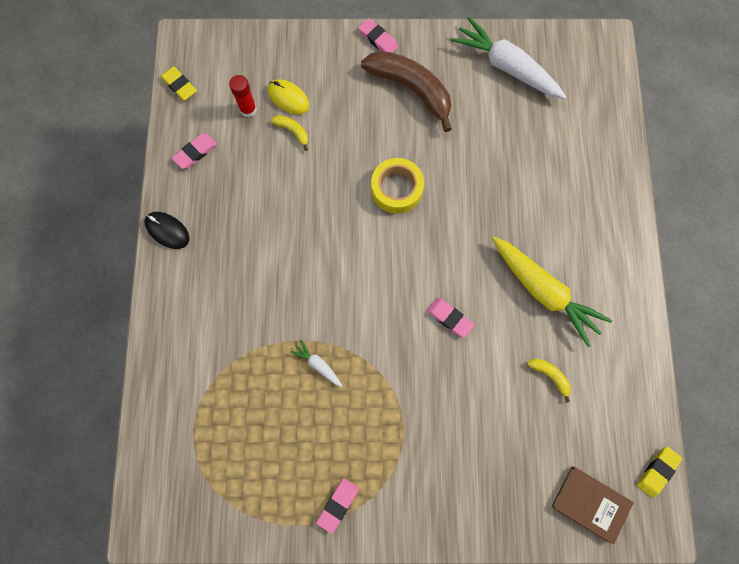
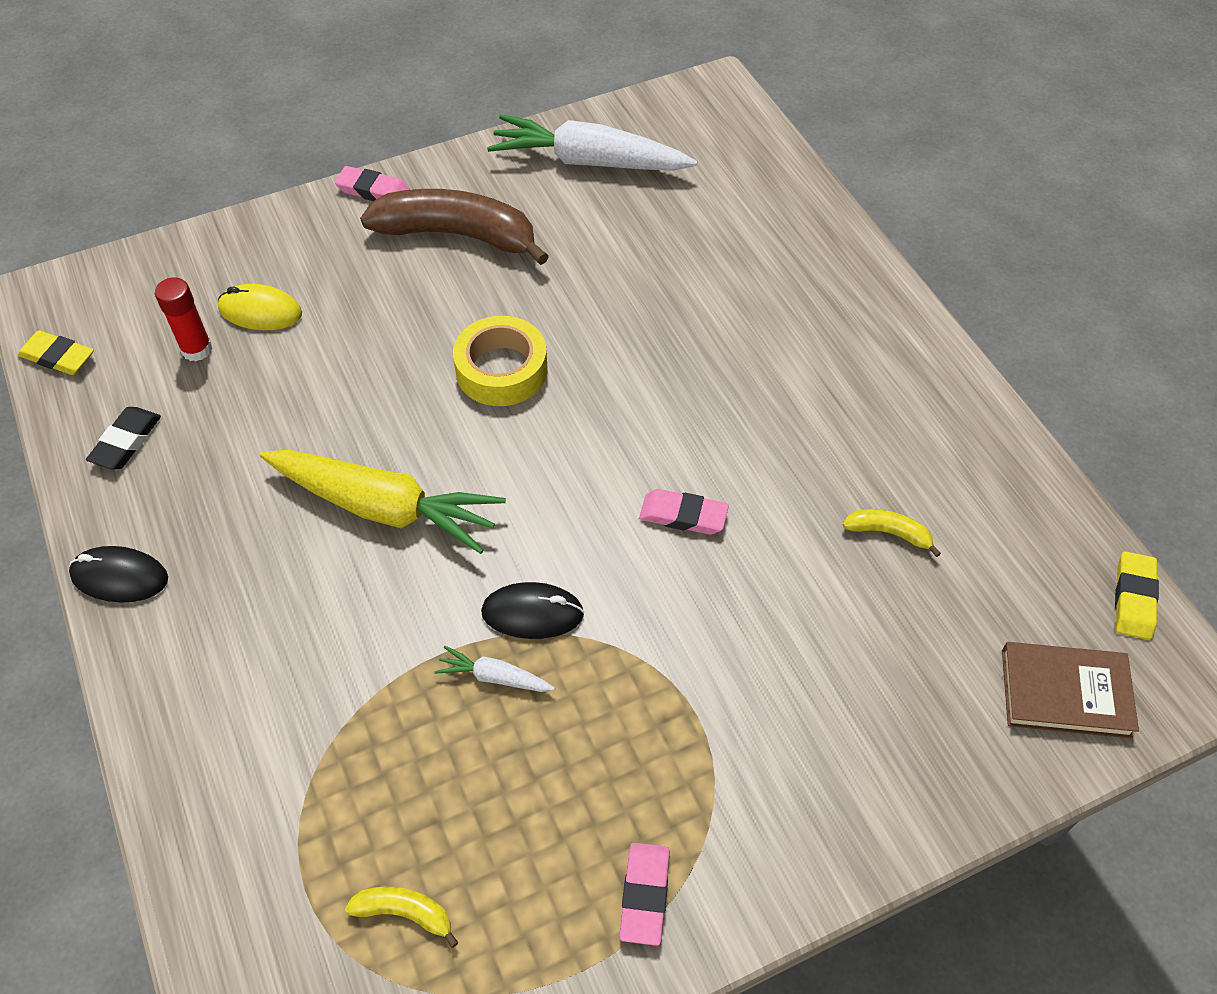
camera: 25 degrees left, 20 degrees down
pink eraser [172,134,217,169] -> black eraser [86,407,161,470]
yellow banana [271,115,308,151] -> yellow banana moved to [345,887,459,948]
yellow carrot [492,237,612,347] -> yellow carrot moved to [260,450,506,554]
none -> black mouse [481,582,584,639]

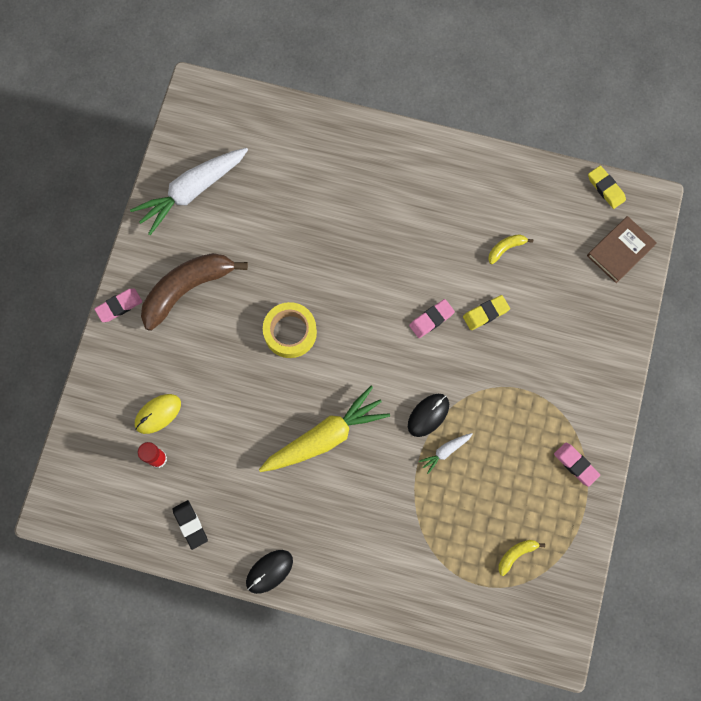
camera: 50 degrees left, 20 degrees up
yellow eraser [17,330,94,375] -> yellow eraser moved to [463,295,510,330]

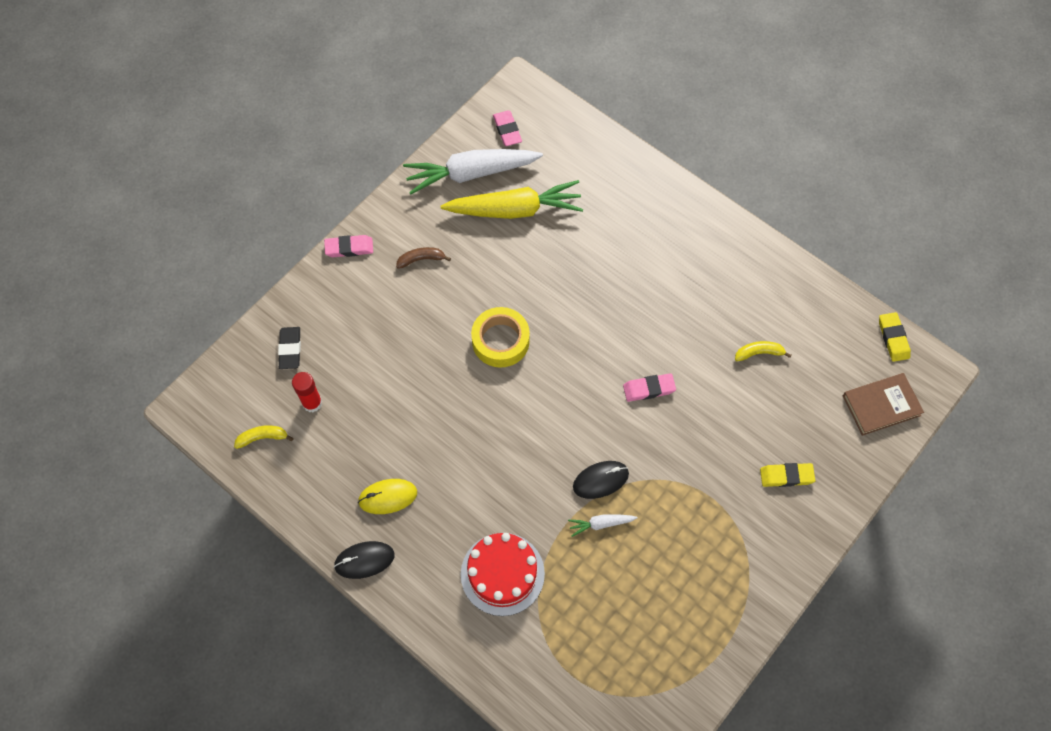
camera: 25 degrees right, 10 degrees down
yellow mouse [135,394,181,434] -> yellow mouse moved to [358,479,417,514]
brown banana [141,253,248,331] -> brown banana [396,247,451,269], size x0.43
black eraser [172,500,208,550] -> black eraser moved to [278,327,301,369]
yellow carrot [259,386,390,472] -> yellow carrot moved to [441,180,583,219]
yellow eraser [463,295,510,330] -> yellow eraser moved to [760,463,815,487]
yellow banana [498,540,545,576] -> yellow banana moved to [234,425,294,449]
pink eraser [554,443,600,487] -> pink eraser moved to [493,110,522,146]
none -> red cake [461,533,545,616]

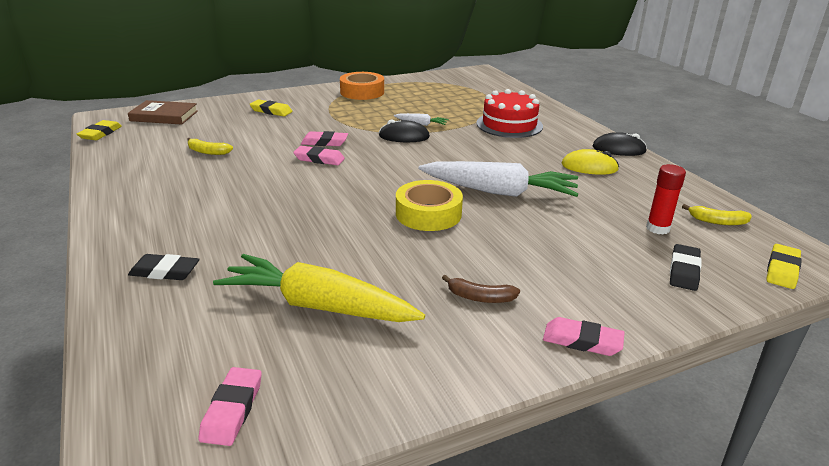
camera: 155 degrees left, 35 degrees down
white carrot [403,149,543,195] -> white carrot moved to [419,161,578,197]
none -> black eraser [128,254,200,280]
none -> pink eraser [301,131,348,146]
none -> orange tape [340,72,384,100]
none -> yellow eraser [766,244,802,289]

